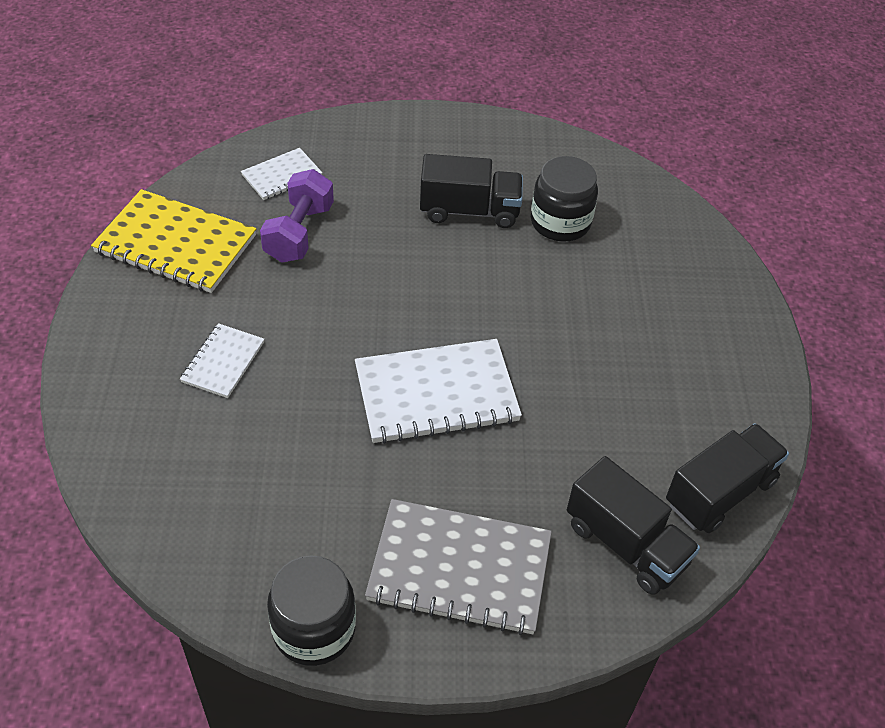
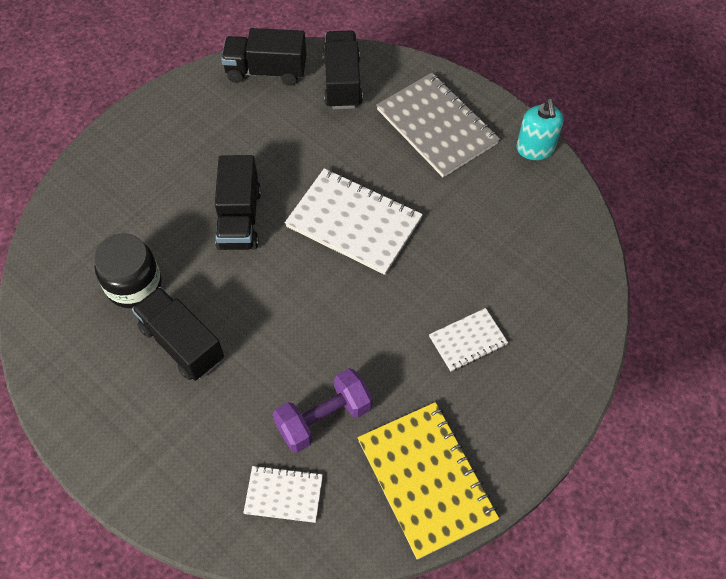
camera: 135 degrees left, 10 degrees up
black jar [267,556,356,666] -> turquoise soap dispenser [516,99,564,160]
none -> black truck [215,155,261,250]

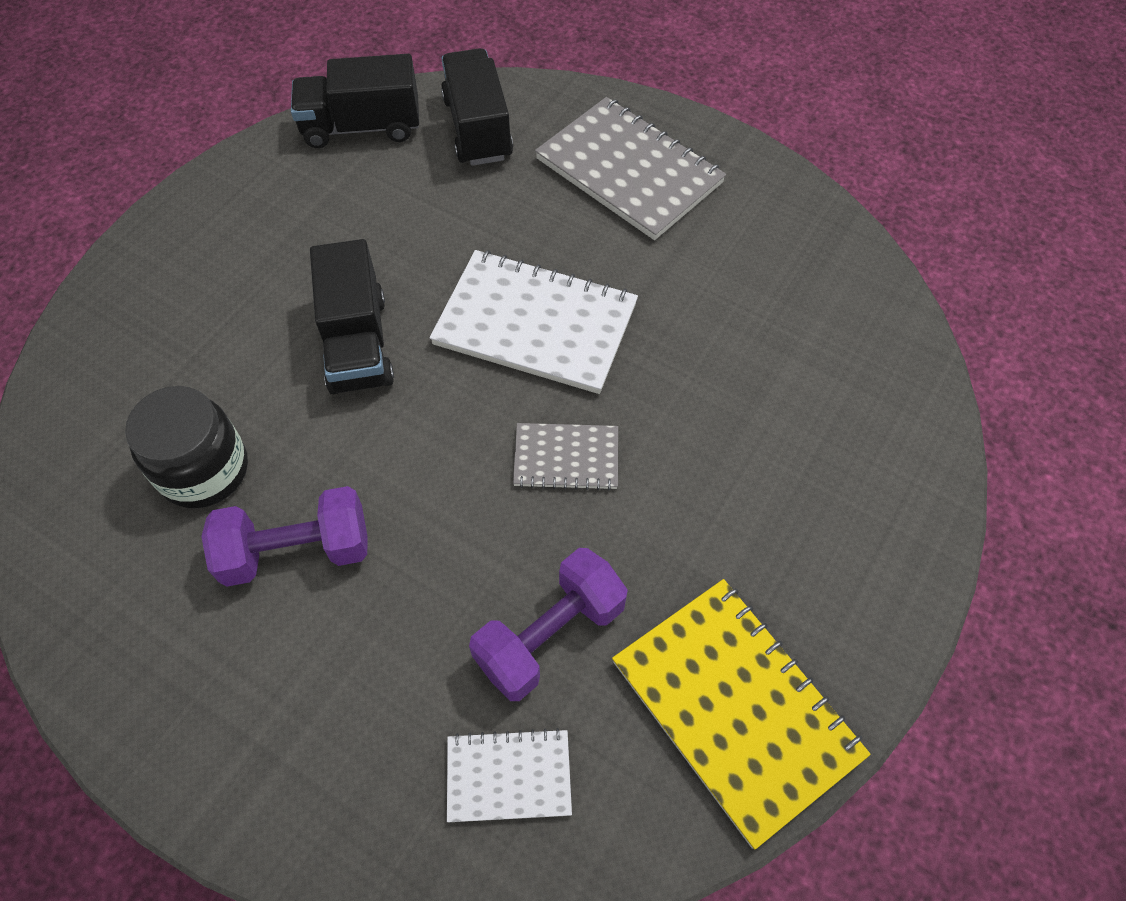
camera: 10 degrees left, 0 degrees up
black truck [132,287,224,381] -> purple dumbbell [201,486,367,587]
white notebook [429,308,508,372] -> none
turquoise soap dispenser [516,99,564,160] -> none
none -> grey notebook [513,423,618,491]

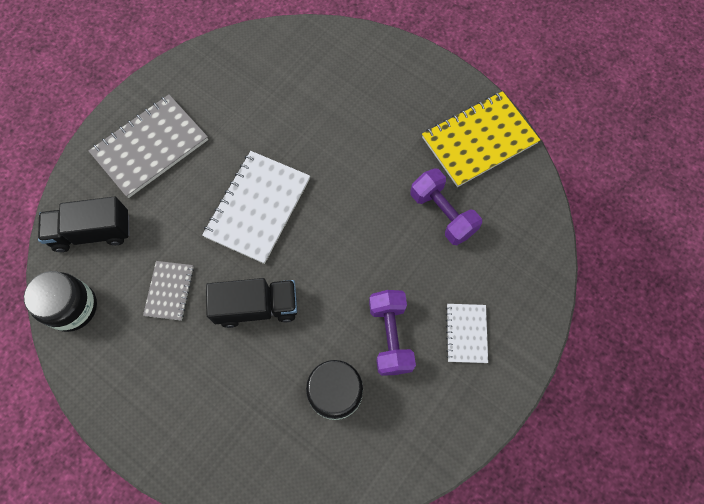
camera: 85 degrees left, 10 degrees up
black truck [291,54,419,148] -> black jar [24,271,97,332]
white notebook [447,728,572,822] -> white notebook moved to [446,304,488,363]
grey notebook [513,423,618,491] -> grey notebook moved to [143,261,194,321]

